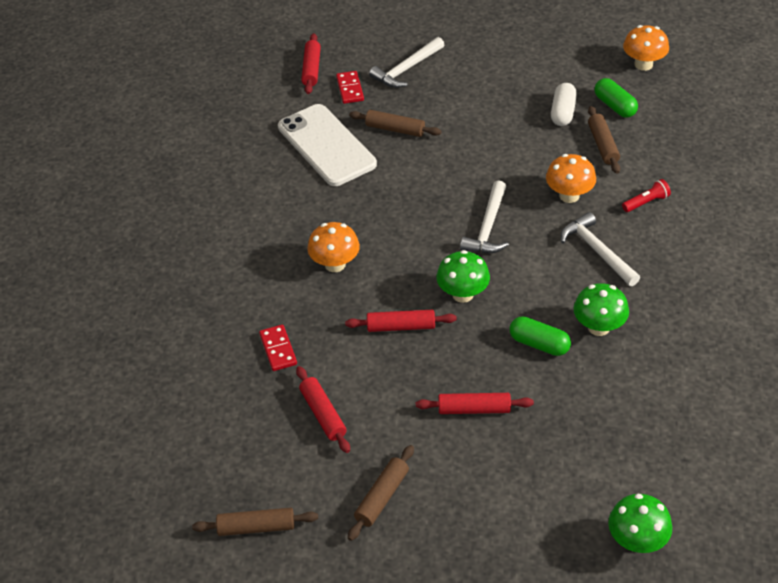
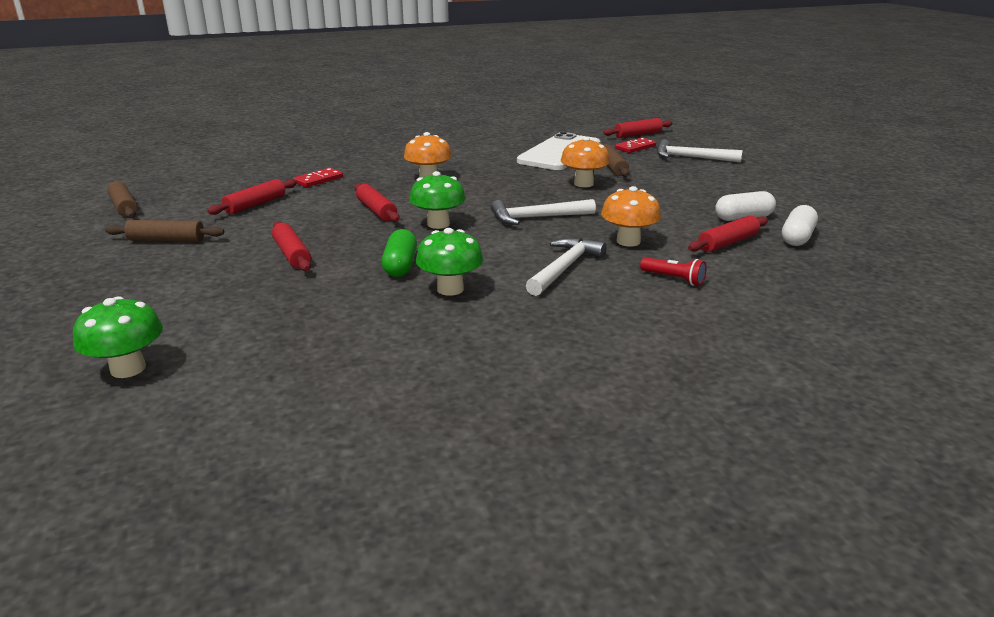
camera: 60 degrees right, 20 degrees down
brown rolling pin [588,106,620,174] -> red rolling pin [688,215,768,252]
green capsule [594,78,638,118] -> white capsule [782,205,818,246]
orange mushroom [623,25,669,71] -> orange mushroom moved to [561,137,610,187]

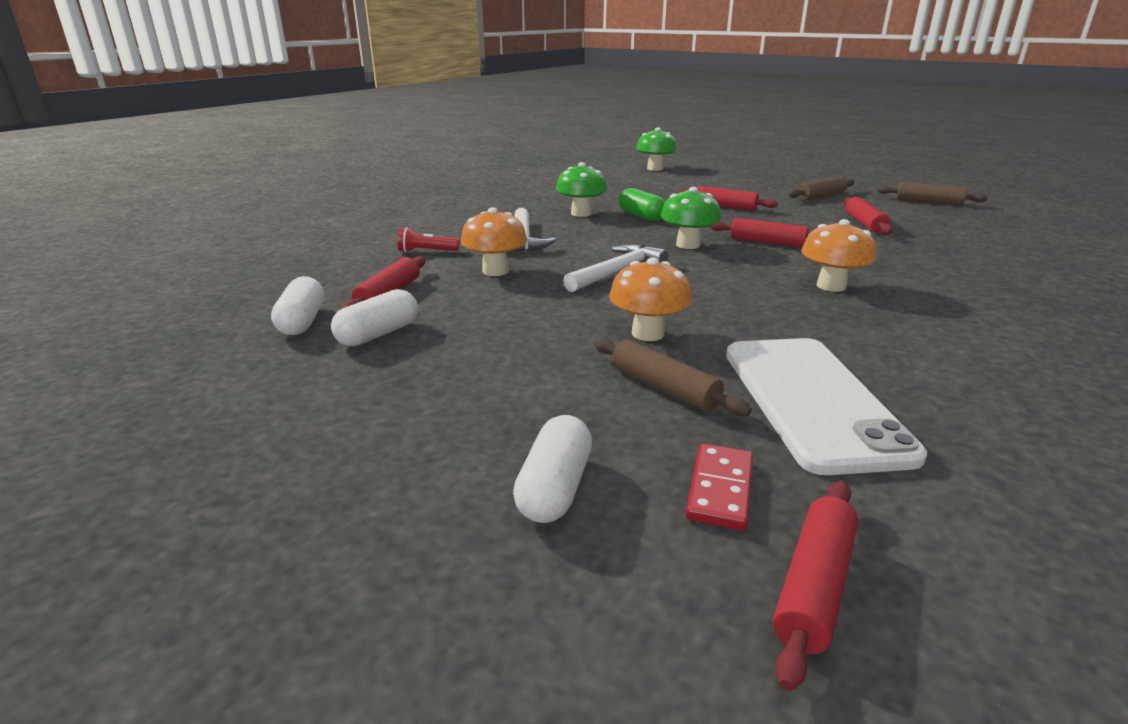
camera: 145 degrees right, 0 degrees up
red domino [293,168,343,187] -> none
white hammer [657,139,743,163] -> white capsule [513,415,592,523]

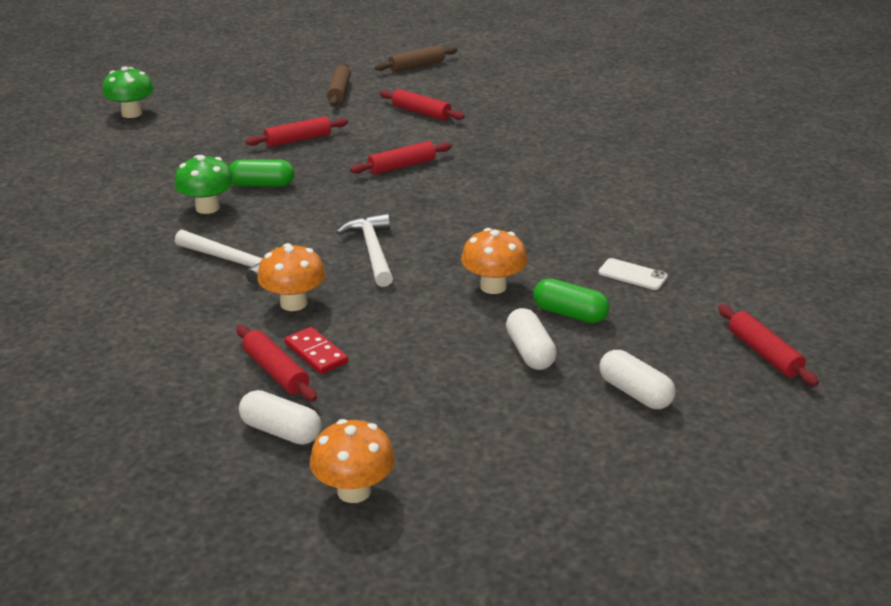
camera: 55 degrees left, 5 degrees up
white capsule [331,289,418,346] -> white capsule moved to [506,308,557,370]
red flashlight [397,227,459,252] -> none
brown rolling pin [594,338,752,416] -> green capsule [533,278,610,323]
green mushroom [661,187,721,249] -> none
red domino [686,444,753,530] -> red domino moved to [284,327,348,374]
white phone [726,338,927,475] -> white phone [598,258,668,290], size x0.42
orange mushroom [801,219,876,292] -> orange mushroom moved to [310,419,395,503]

